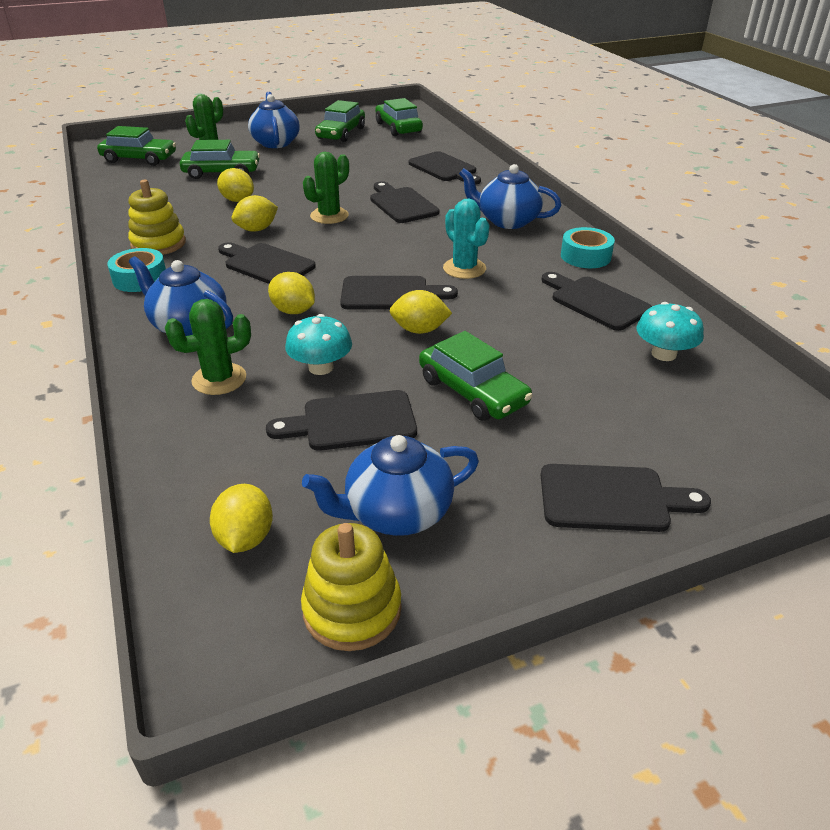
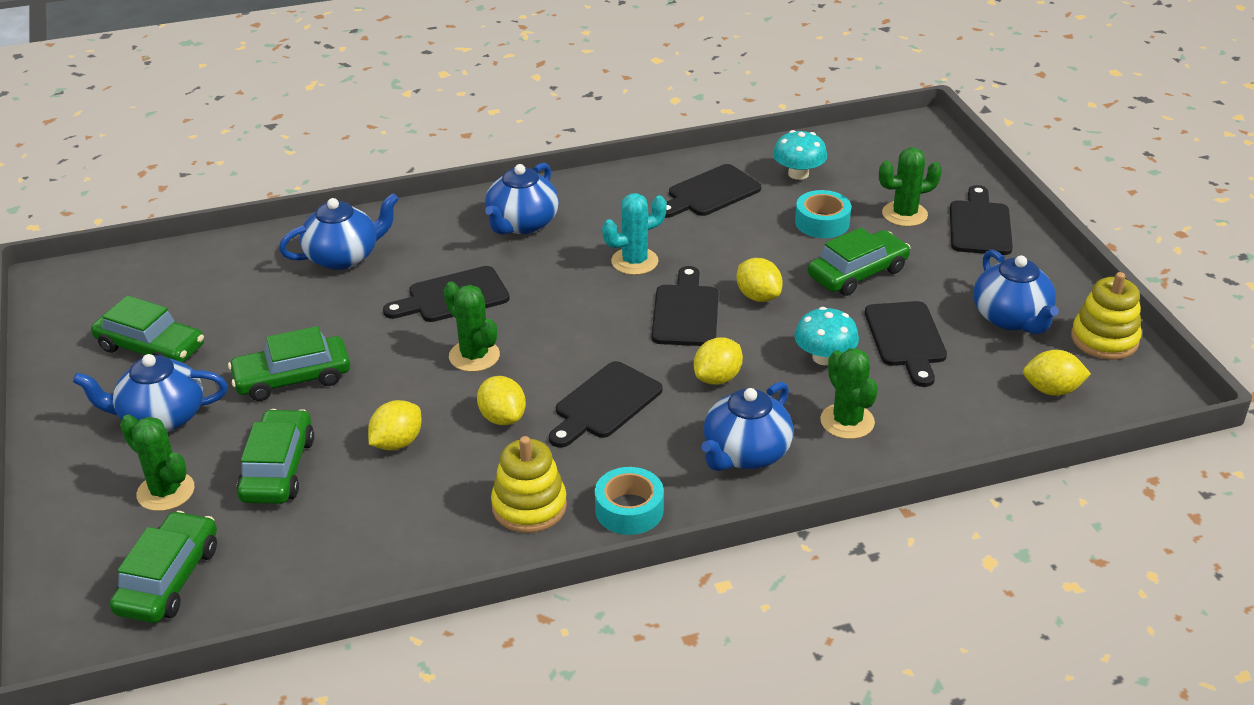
camera: 85 degrees left, 0 degrees up
green car [375,98,423,136] -> green car moved to [228,326,350,401]
yellow lemon [390,290,452,334] -> yellow lemon turned 45 degrees counterclockwise [736,258,783,302]
black cutting board [409,151,481,185] -> blue teapot [279,193,399,270]
turquoise tape [561,227,615,268] -> turquoise tape moved to [795,190,851,238]
none -> green cactus [879,147,942,227]

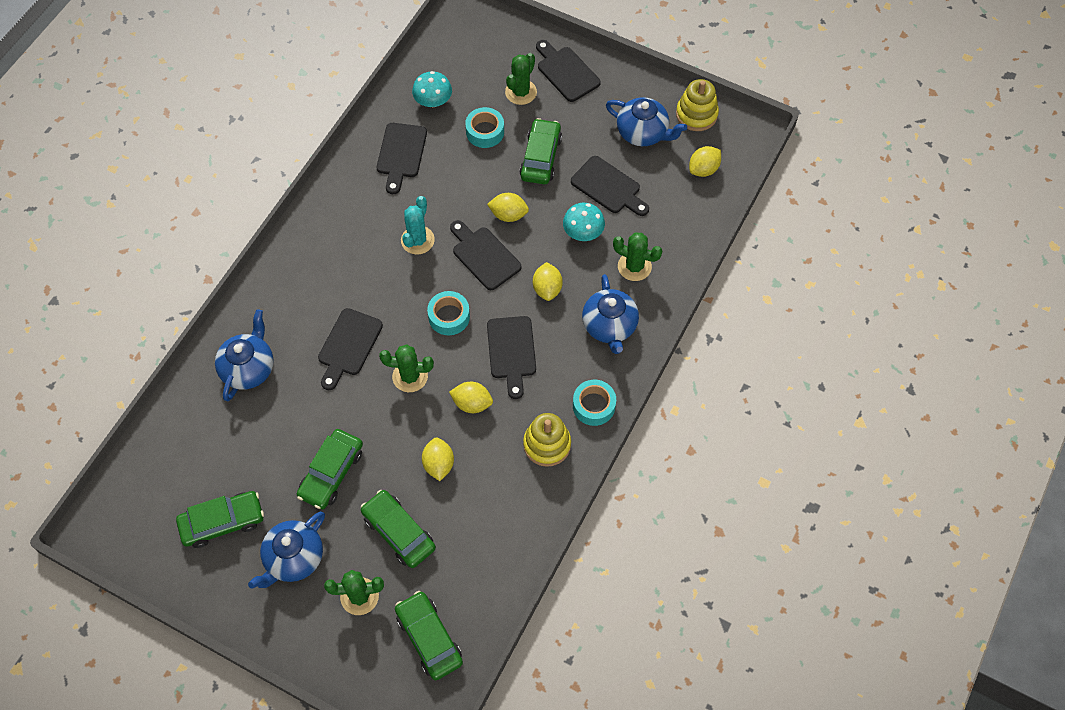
camera: 45 degrees left, 25 degrees up
blue teapot [485,163,559,234] -> none
none -> turquoise tape [427,291,470,335]

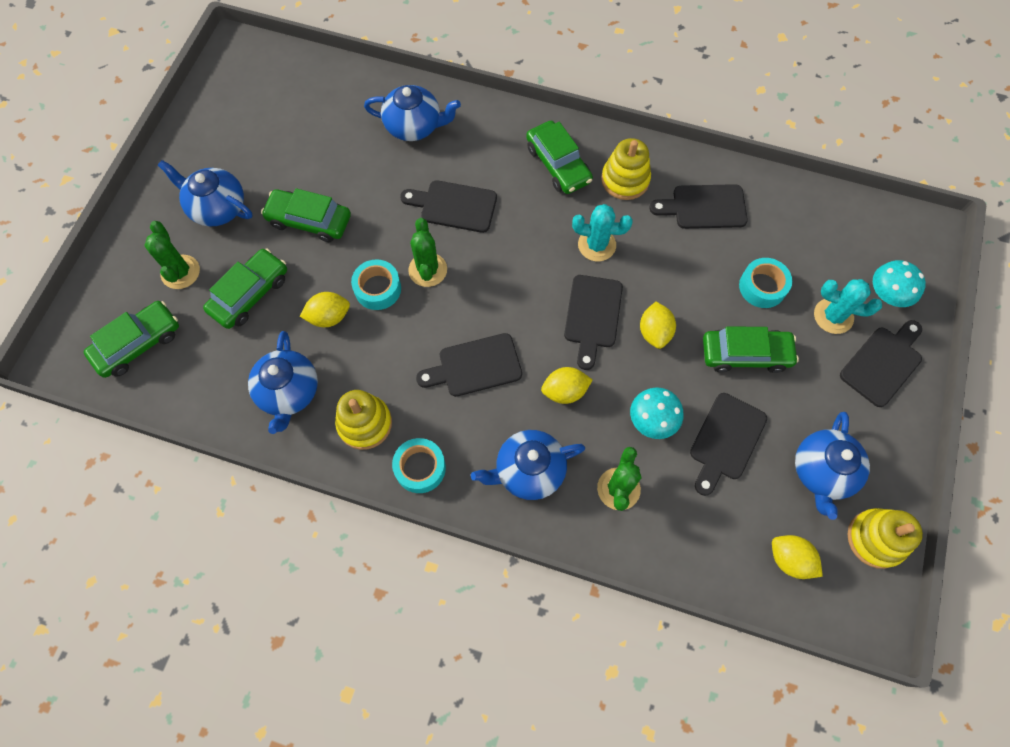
camera: 80 degrees right, 5 degrees up
green car [176,491,264,548] -> green car moved to [526,121,593,194]
turquoise mushroom [412,71,452,107] -> turquoise mushroom moved to [873,260,926,307]
turquoise tape [427,291,470,335] -> turquoise tape moved to [351,259,401,310]
yellow lemon [449,382,493,413] -> none
black cutting board [450,220,521,290] -> black cutting board turned 150 degrees clockwise [564,275,623,370]
green cactus [505,53,537,105] -> turquoise cactus [814,279,882,334]
none -> blue teapot [248,331,318,434]
none -> yellow stacking toy [601,138,651,200]

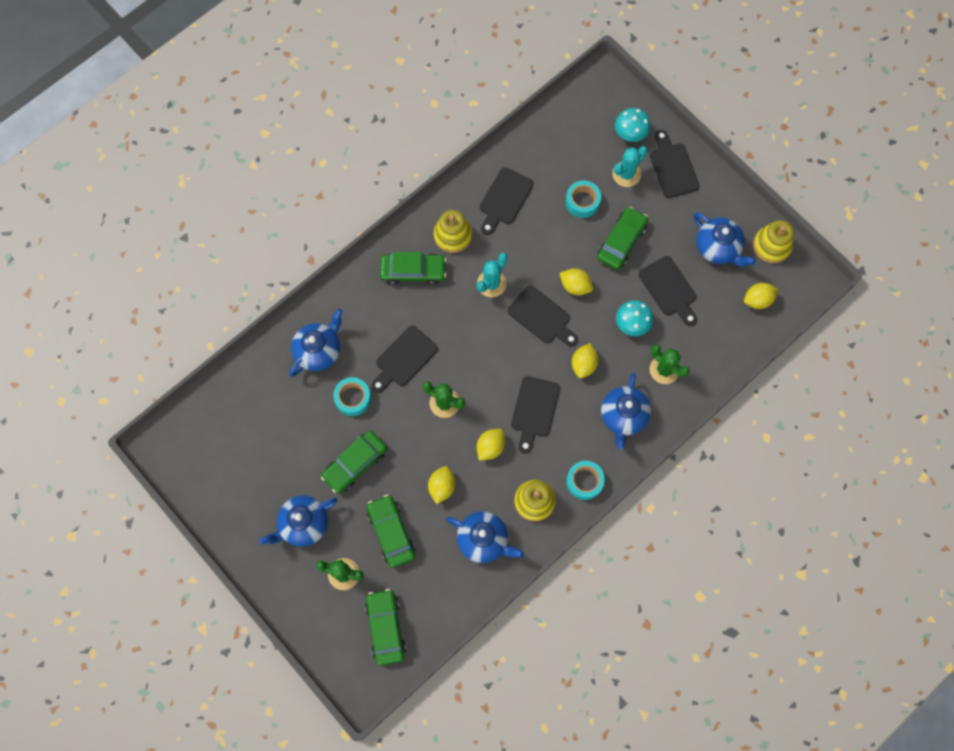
camera: 60 degrees left, 5 degrees up
turquoise tape [351,259,401,310] -> turquoise tape moved to [333,377,371,416]
none -> yellow lemon [477,429,505,461]

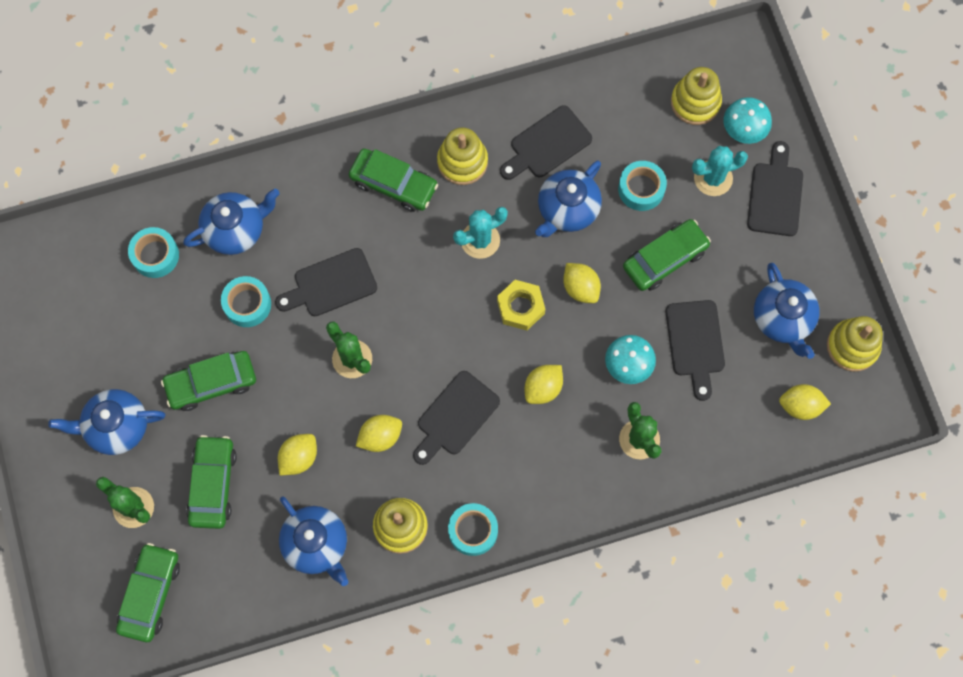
camera: 25 degrees right, 0 degrees up
black cutting board [508,286,578,347] -> yellow nut [497,280,545,330]
blue teapot [601,373,651,449] -> blue teapot moved to [535,160,602,237]
none -> turquoise tape [128,227,179,278]
none -> yellow stacking toy [671,67,722,125]

